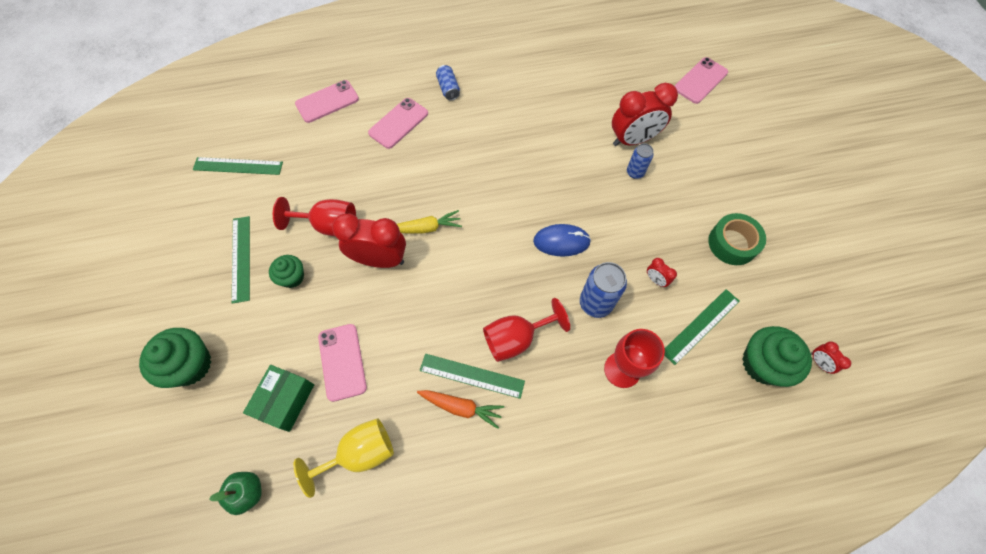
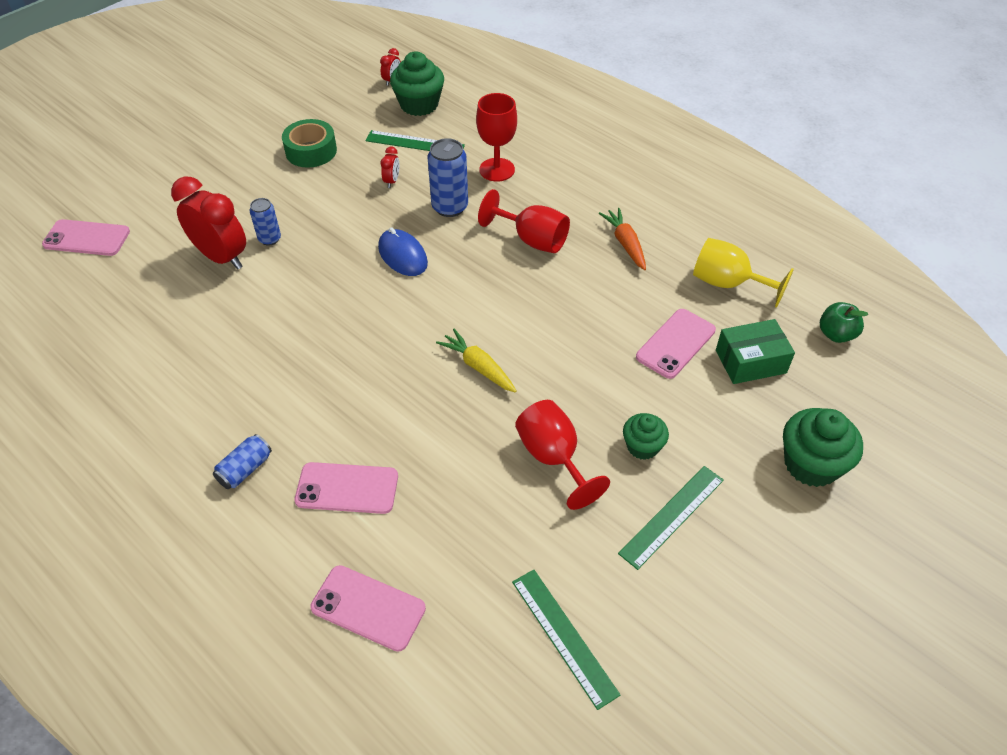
camera: 125 degrees left, 15 degrees down
red clock [332,213,406,268] -> none
green ruler [420,354,525,399] -> none

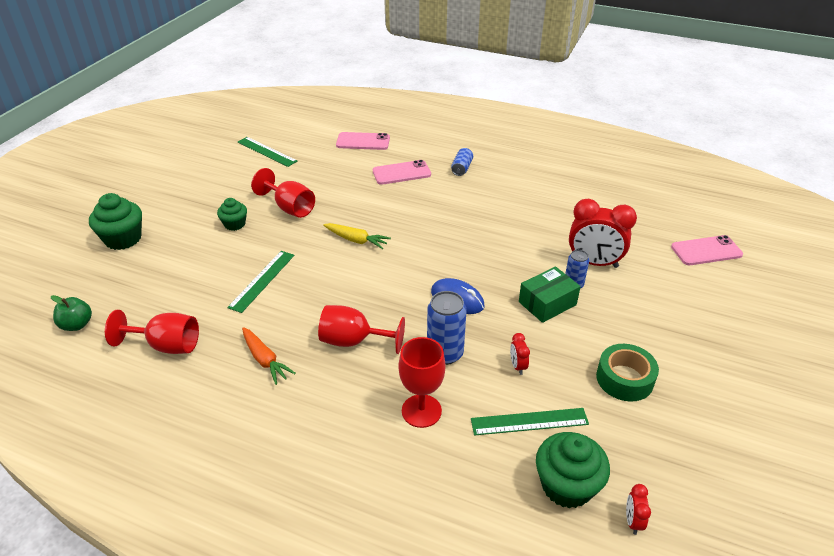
camera: 160 degrees right, 10 degrees down
green ruler [618,466,724,570] -> green ruler moved to [227,251,294,313]
pink phone [636,309,716,379] -> none
yellow goblet [693,238,794,308] -> red goblet [105,310,199,354]
green box [716,319,795,384] -> green box moved to [519,266,581,323]

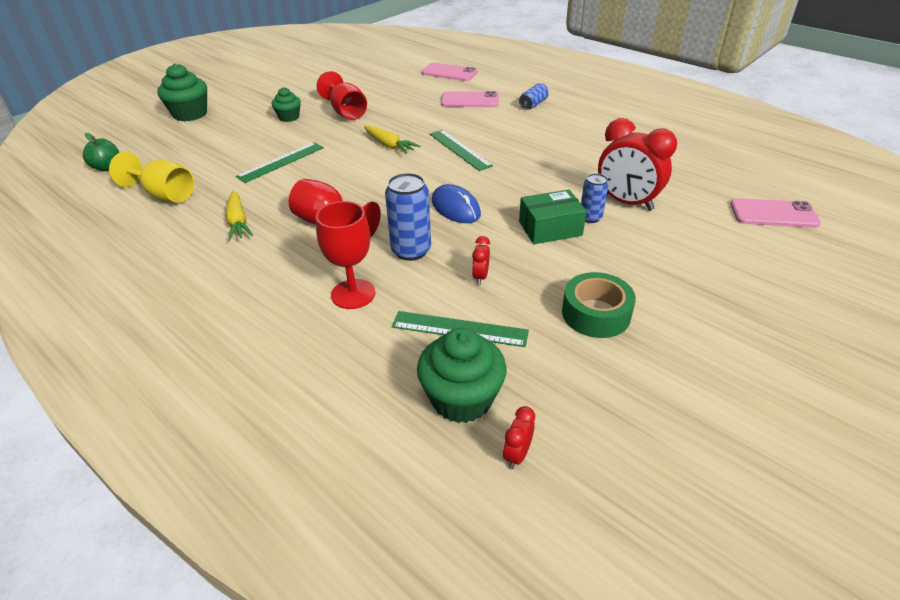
camera: 20 degrees right, 0 degrees up
red goblet [105,310,199,354] -> yellow goblet [109,152,194,203]
green ruler [238,137,298,167] -> green ruler moved to [430,130,493,171]
orange carrot [242,327,296,385] -> yellow carrot [226,191,253,241]

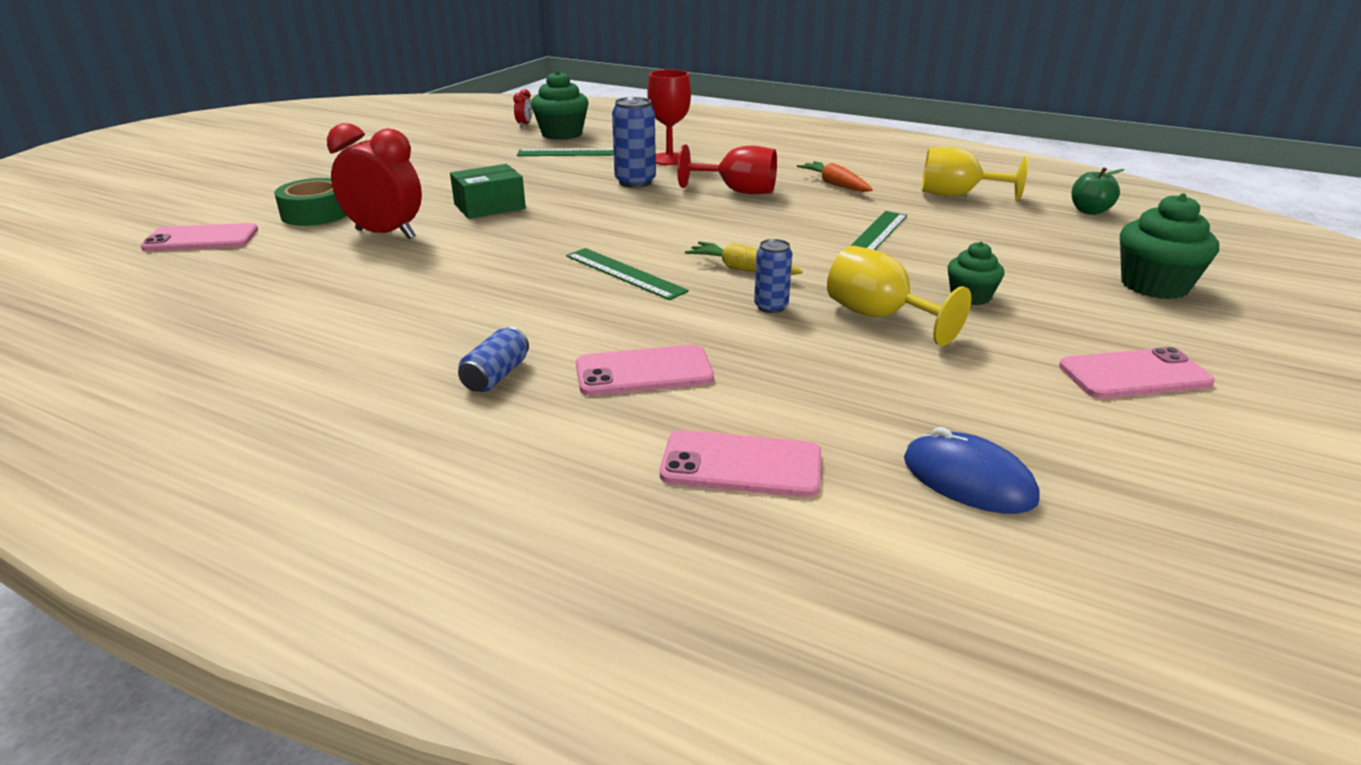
camera: 165 degrees right, 10 degrees down
yellow carrot [226,191,253,241] -> orange carrot [797,161,873,192]
red goblet [317,71,367,120] -> yellow goblet [827,246,971,346]
blue mouse [432,184,481,223] -> blue mouse moved to [904,427,1040,514]
red clock [472,236,490,285] -> none
green tape [562,272,636,338] -> green tape moved to [274,178,347,226]
blue can [581,173,608,223] -> blue can moved to [754,239,792,313]
none -> pink phone [1059,347,1215,399]

